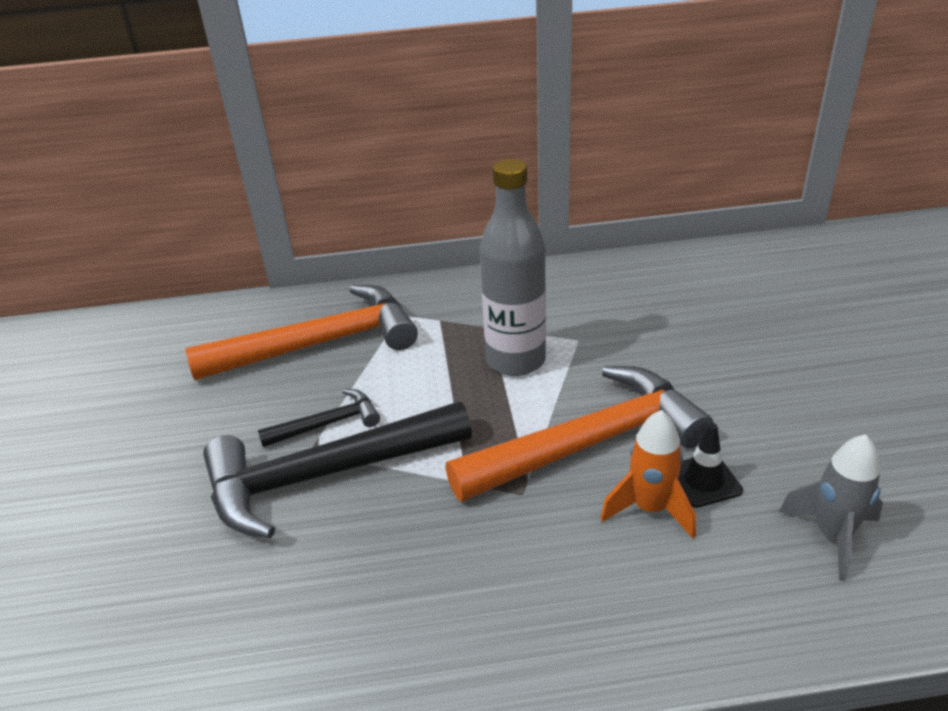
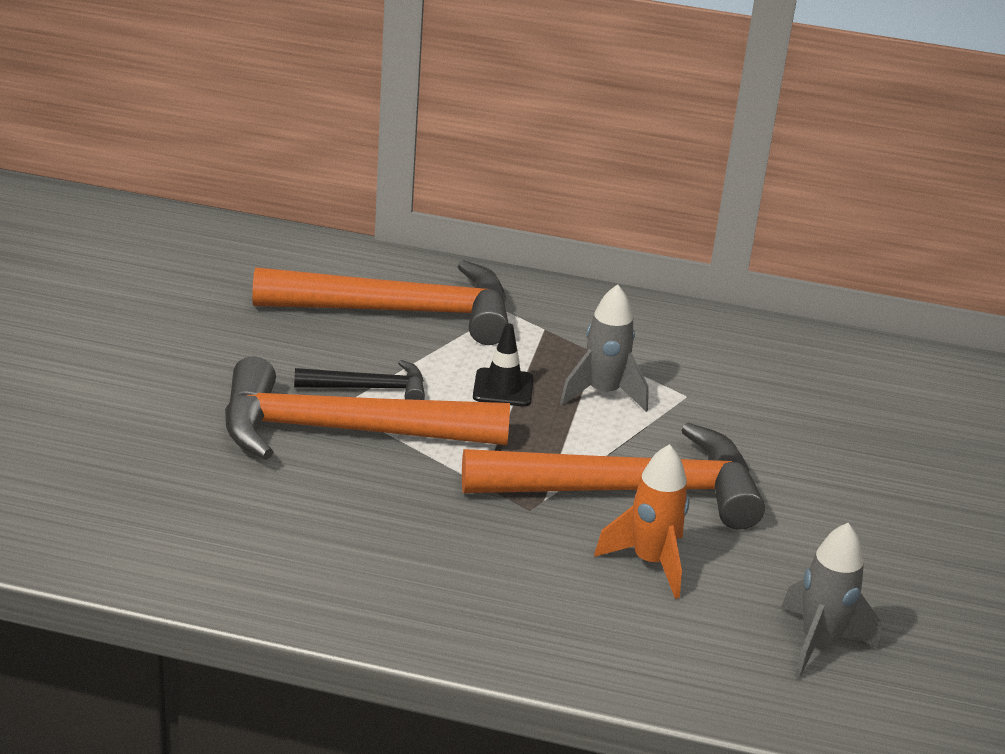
camera: 15 degrees right, 5 degrees down
black hammer [203,401,472,538] -> orange hammer [225,357,510,460]
grey bottle [480,159,546,376] -> grey rocket [560,284,648,412]
black traffic cone [678,423,743,508] -> black traffic cone moved to [473,323,534,407]

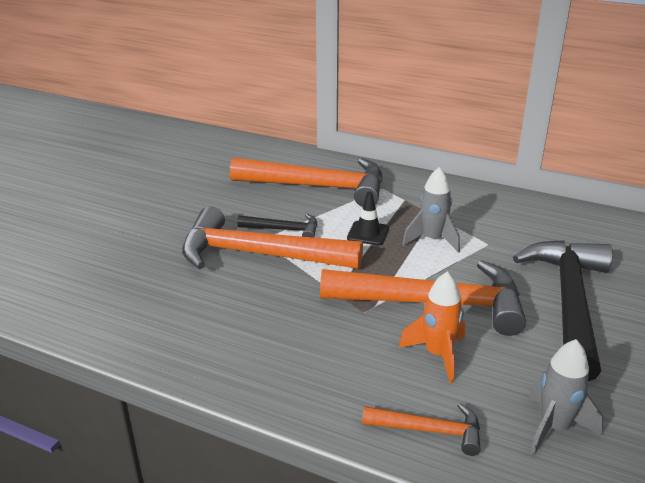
camera: 15 degrees right, 0 degrees up
none -> orange hammer [362,403,481,456]
none -> black hammer [513,240,613,381]

